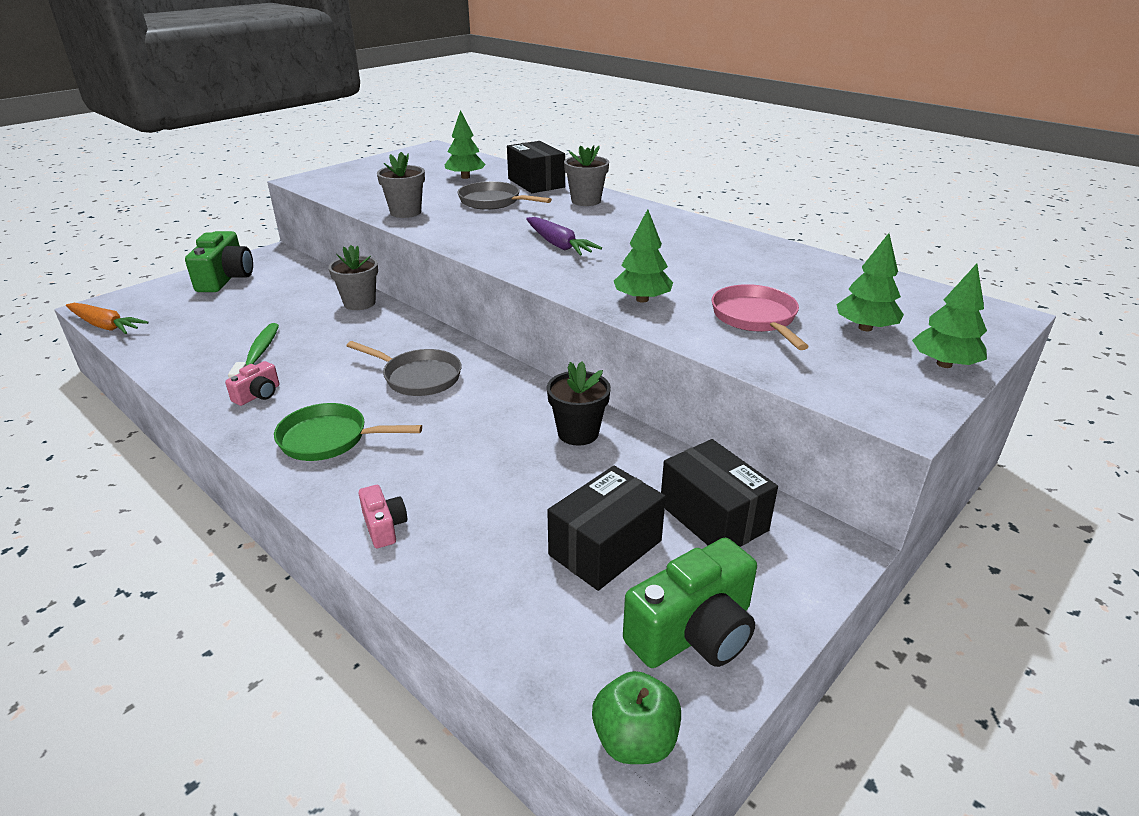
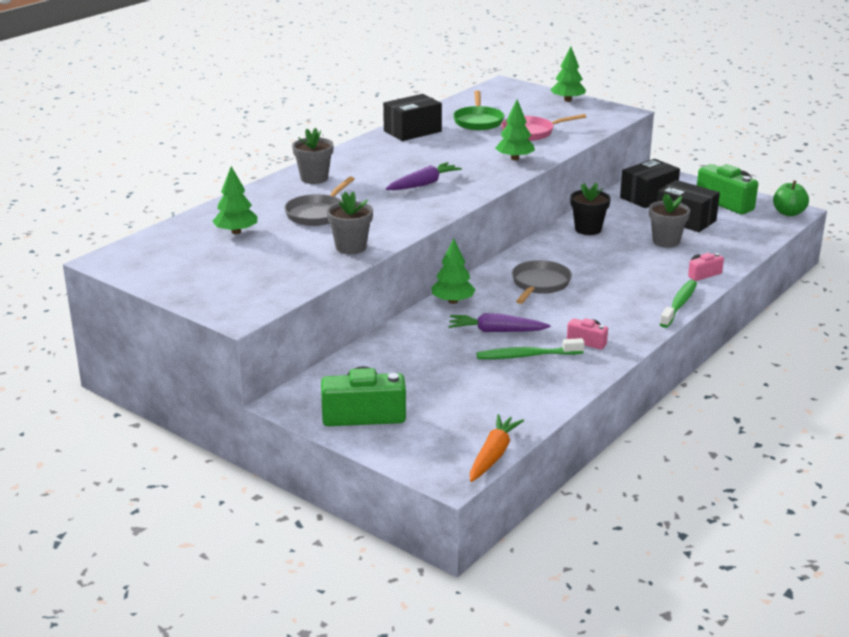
camera: 95 degrees left, 5 degrees down
green pan [274,403,422,461] -> green pan moved to [453,91,505,130]
grey flower pot [329,245,378,310] -> grey flower pot moved to [649,193,690,248]
black box [507,141,565,193] -> black box moved to [383,94,442,141]
green tree [837,233,904,331] -> green tree moved to [431,239,476,304]
none -> purple carrot [448,313,550,332]
none -> green toothbrush [660,280,697,328]

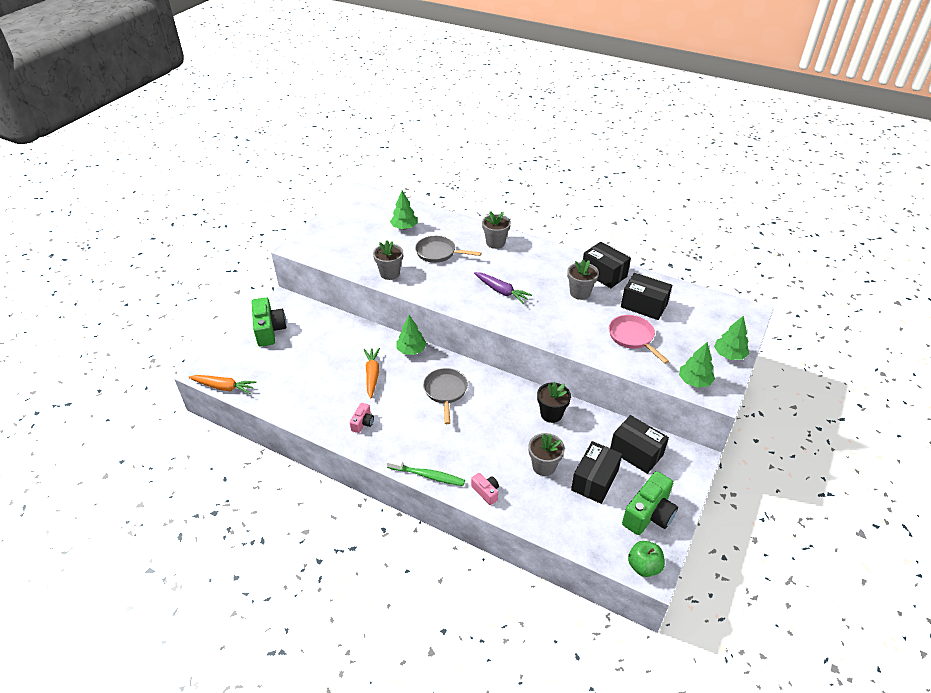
camera: 80 degrees right, 15 degrees up
purple carrot [448,313,550,332] -> orange carrot [364,348,380,399]
green pan [453,91,505,130] -> black box [621,273,672,320]
green toothbrush [476,338,585,359] -> none
green tree [495,99,535,160] -> green tree moved to [679,342,715,388]
grey pan [512,260,572,304] -> grey pan turned 105 degrees counterclockwise [423,368,468,424]
none -> grey flower pot [567,259,599,300]

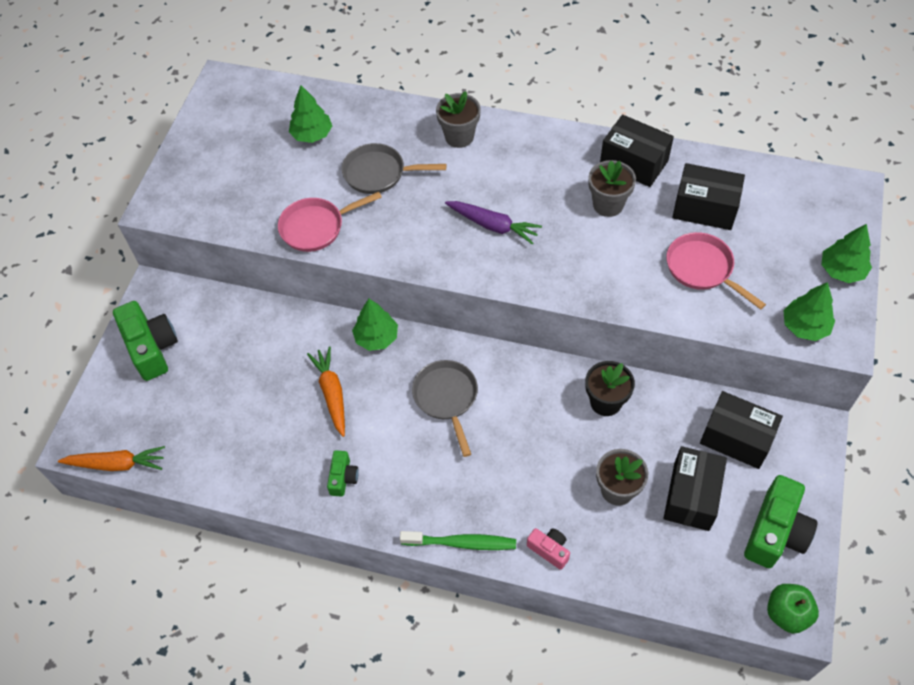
camera: 10 degrees left, 15 degrees up
pink camera [350,403,374,433] -> green camera [327,450,359,497]
grey flower pot [373,240,403,280] -> pink pan [278,192,382,252]

